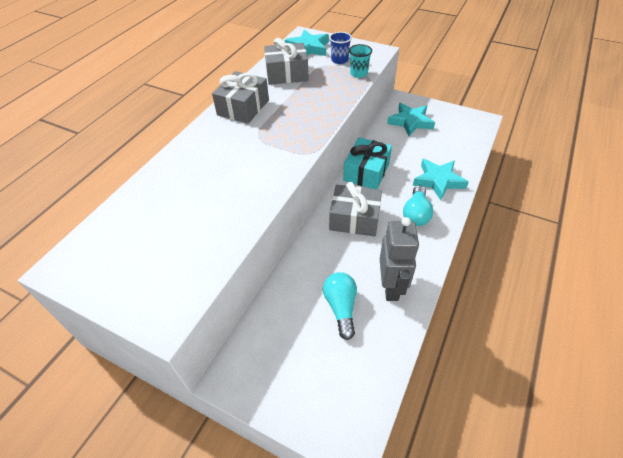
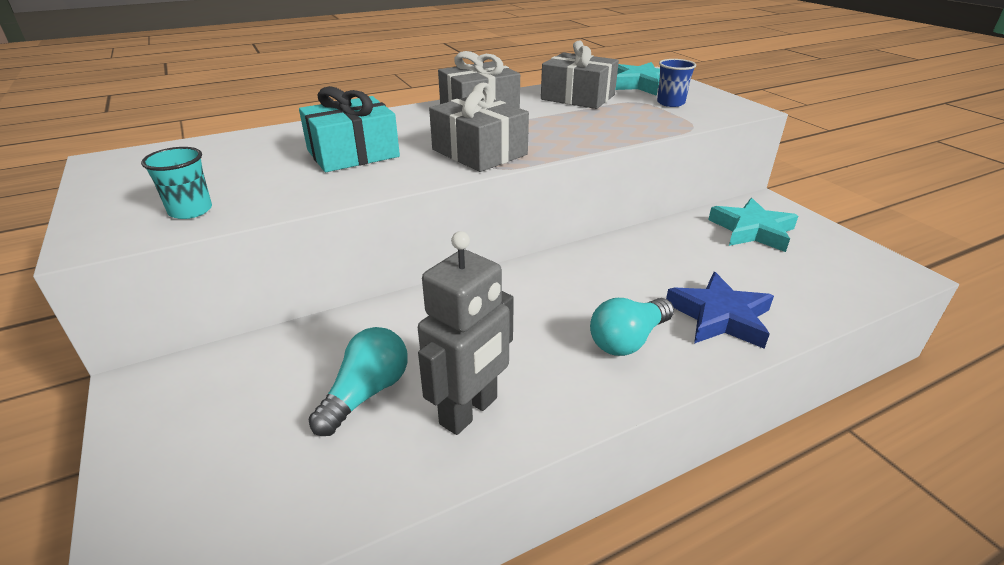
camera: 35 degrees right, 15 degrees down
grey gift [329,182,382,236] -> grey gift moved to [429,83,529,172]
turquoise gift [343,137,392,189] -> turquoise gift moved to [299,86,400,172]
turquoise cup [349,44,372,78] -> turquoise cup moved to [141,147,212,219]
turquoise star [413,159,469,200] -> blue star [666,272,774,349]

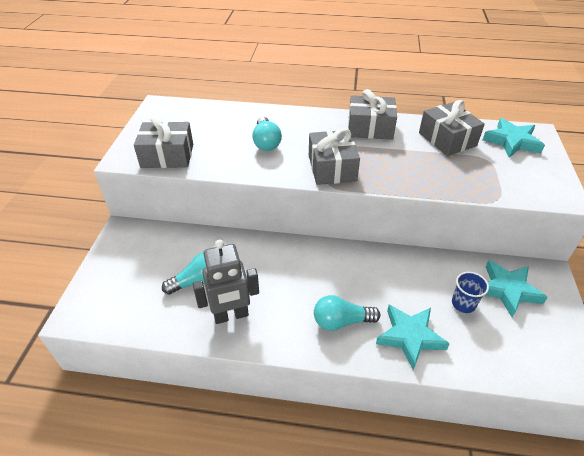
camera: 35 degrees right, 10 degrees up
turquoise cup [141,147,212,219] -> grey gift [134,115,193,168]
turquoise gift [299,86,400,172] -> turquoise light bulb [252,117,282,151]
blue cup [657,59,696,107] -> blue cup moved to [452,272,489,313]
blue star [666,272,774,349] -> turquoise star [376,304,450,370]

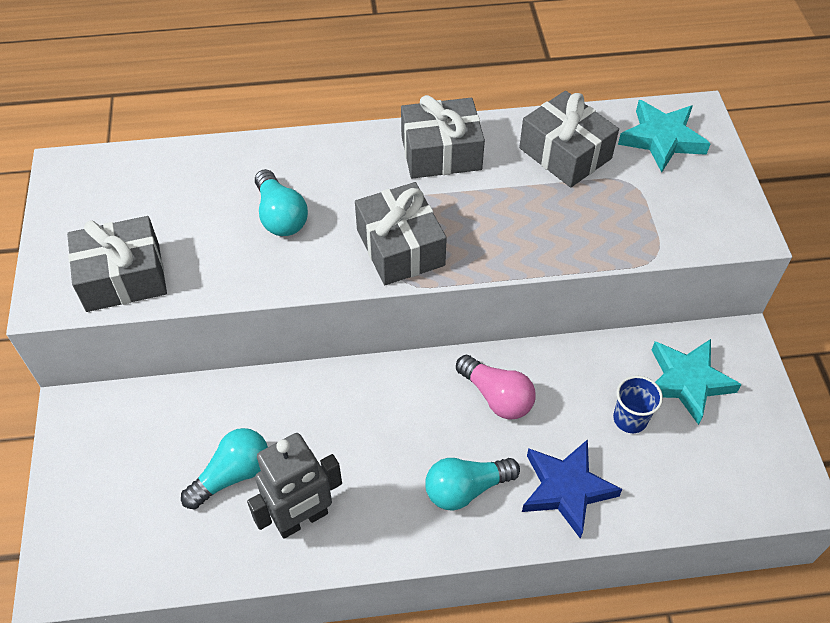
camera: 15 degrees left, 10 degrees up
turquoise star [376,304,450,370] -> blue star [522,439,622,539]
none -> pink light bulb [456,355,535,420]

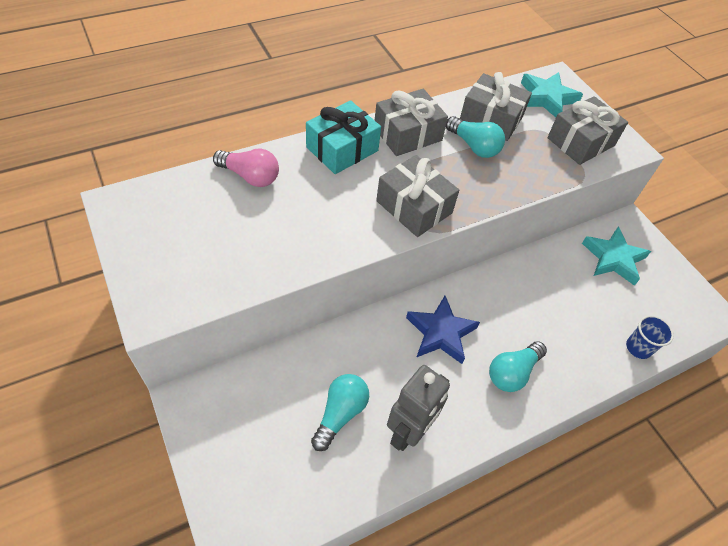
camera: 25 degrees left, 0 degrees up
grey gift [67,216,167,312] -> grey gift moved to [547,96,628,165]
turquoise light bulb [255,169,308,236] -> turquoise light bulb moved to [446,116,505,158]
pink light bulb [456,355,535,420] -> pink light bulb moved to [213,148,279,187]
blue star [522,439,622,539] -> blue star moved to [406,296,480,364]
blue cup [613,375,663,433] -> blue cup moved to [626,315,674,359]
none -> turquoise gift [306,100,381,174]

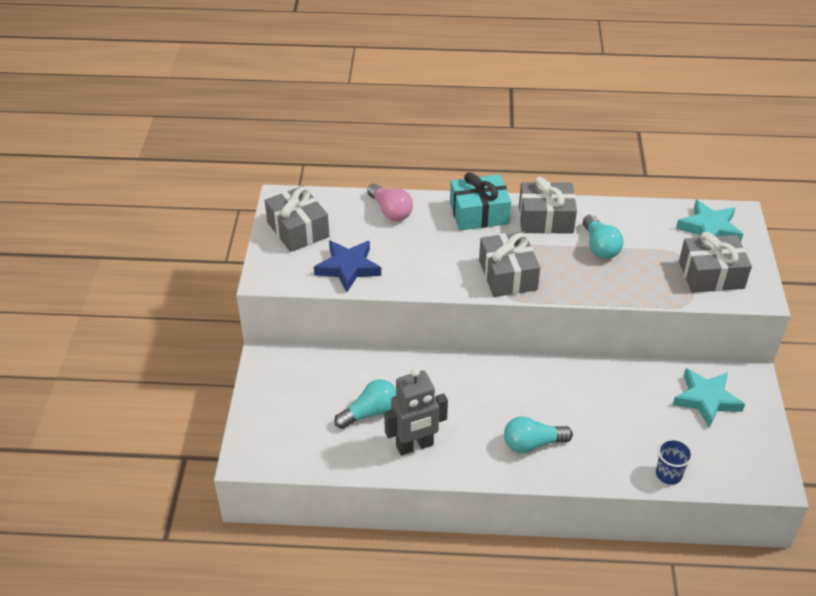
camera: 35 degrees right, 10 degrees down
blue star [406,296,480,364] -> blue star moved to [314,240,381,293]
grey gift [460,72,532,141] -> grey gift moved to [265,186,329,252]

